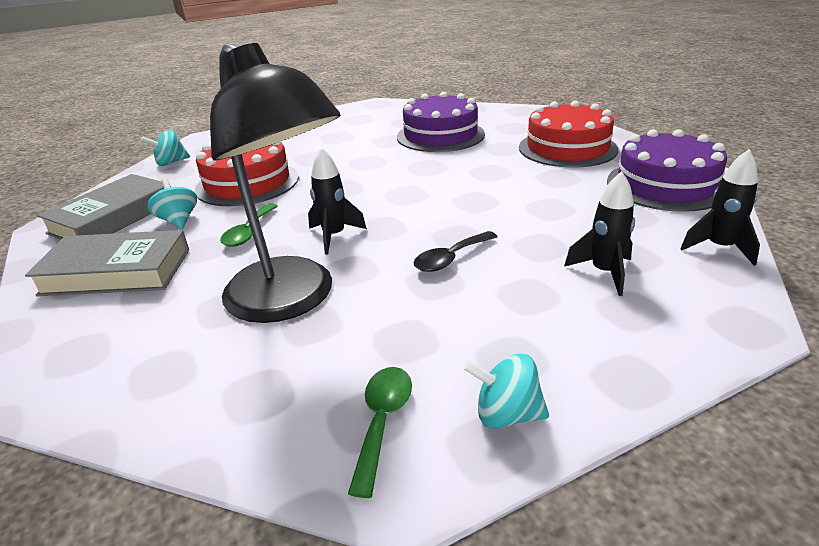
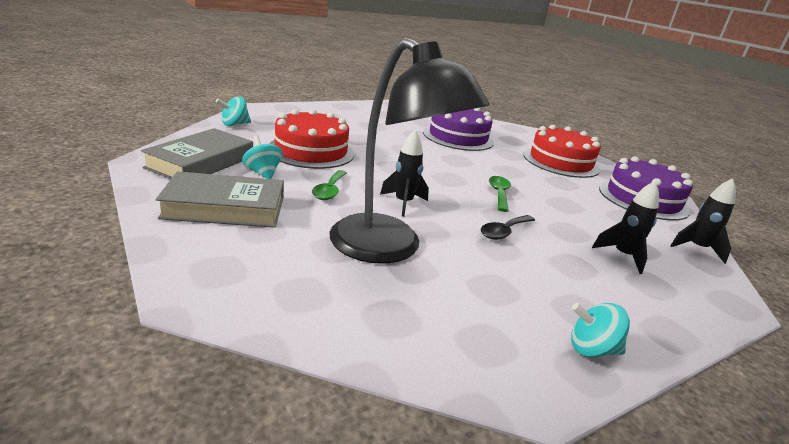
camera: 10 degrees left, 5 degrees down
green spoon [348,367,412,498] -> green spoon moved to [489,176,511,212]

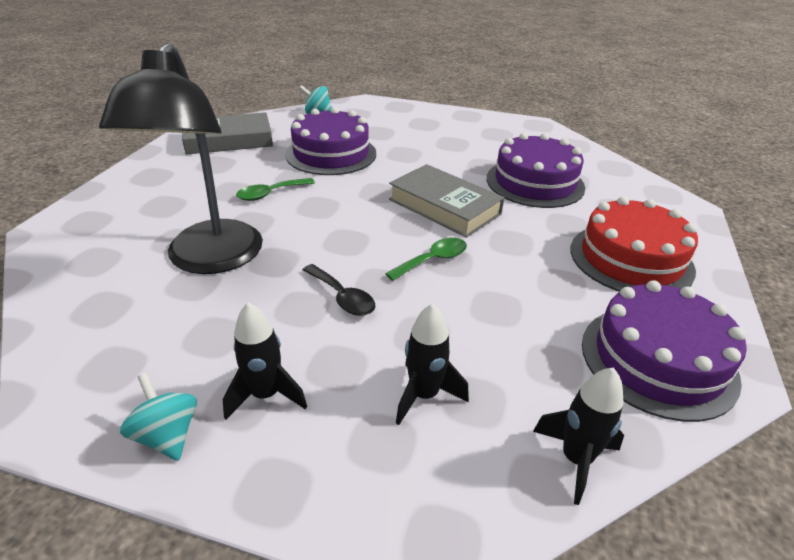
camera: 50 degrees right, 10 degrees up
grey book [156,171,284,228] -> grey book moved to [389,164,505,238]
turquoise spinning top [242,135,283,179] -> none
red cake [269,109,354,169] -> purple cake [285,107,376,175]
black rocket [380,130,429,217] -> black rocket moved to [223,302,307,420]
black spoon [481,215,535,240] -> black spoon turned 135 degrees counterclockwise [303,264,376,316]

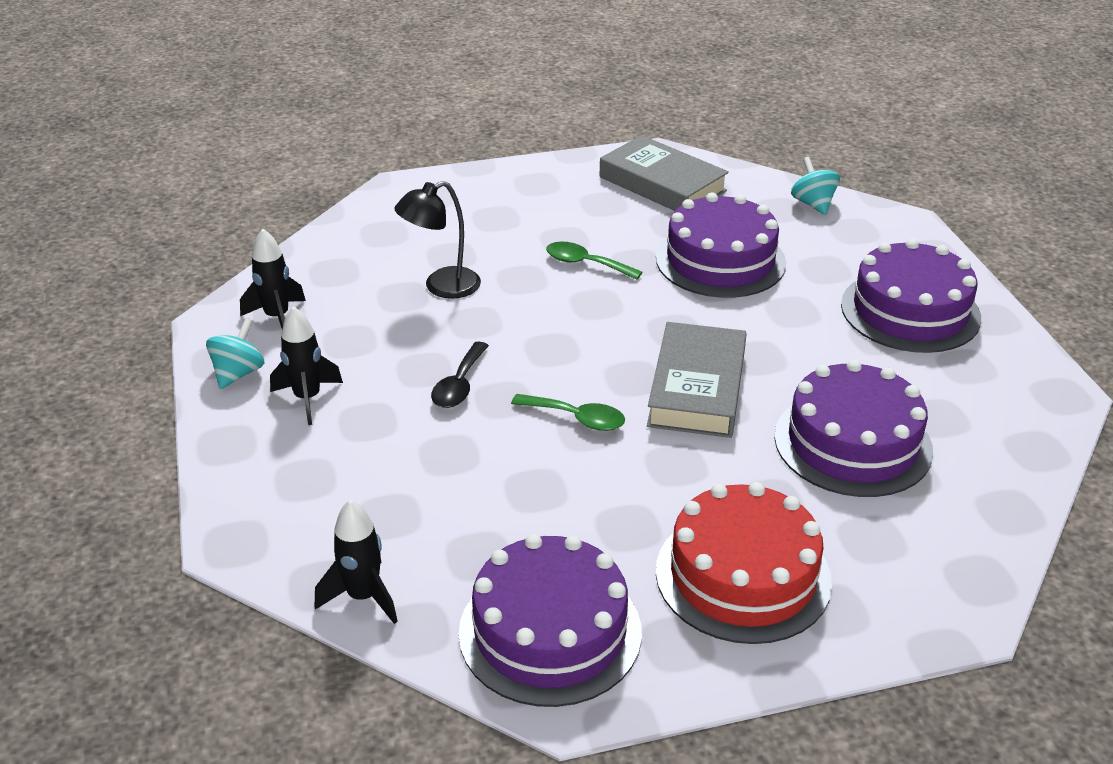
camera: 60 degrees right, 0 degrees up
black lamp [99,43,263,274] -> black lamp [394,181,481,299], size x0.54
black rocket [396,303,469,425] -> black rocket moved to [240,229,306,329]
none -> purple cake [841,239,981,353]

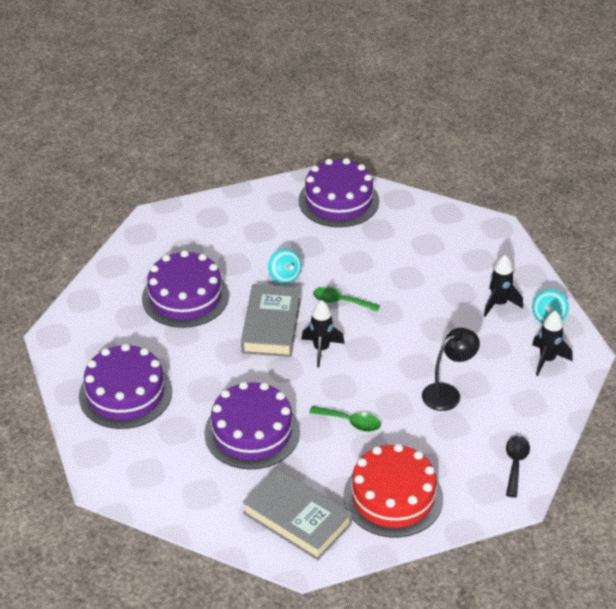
camera: 175 degrees right, 5 degrees up
black rocket [315,500,398,624] -> black rocket moved to [301,300,345,367]
black spoon [431,342,489,408] -> black spoon moved to [506,436,530,498]
red cake [656,482,832,644] -> red cake moved to [344,443,443,538]
turquoise spinning top [791,157,840,215] -> turquoise spinning top moved to [268,249,302,284]

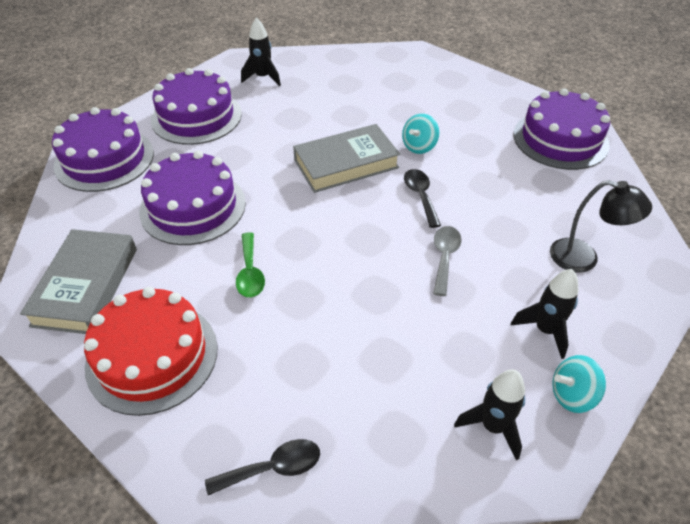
camera: 60 degrees right, 5 degrees up
purple cake [142,250,229,328] -> purple cake moved to [52,107,154,192]
black rocket [301,300,345,367] -> black rocket moved to [241,18,281,86]
green spoon [313,287,380,312] -> black spoon [404,169,441,228]
black lamp [422,328,480,411] -> black lamp moved to [550,180,652,273]
none -> grey spoon [433,226,461,296]

